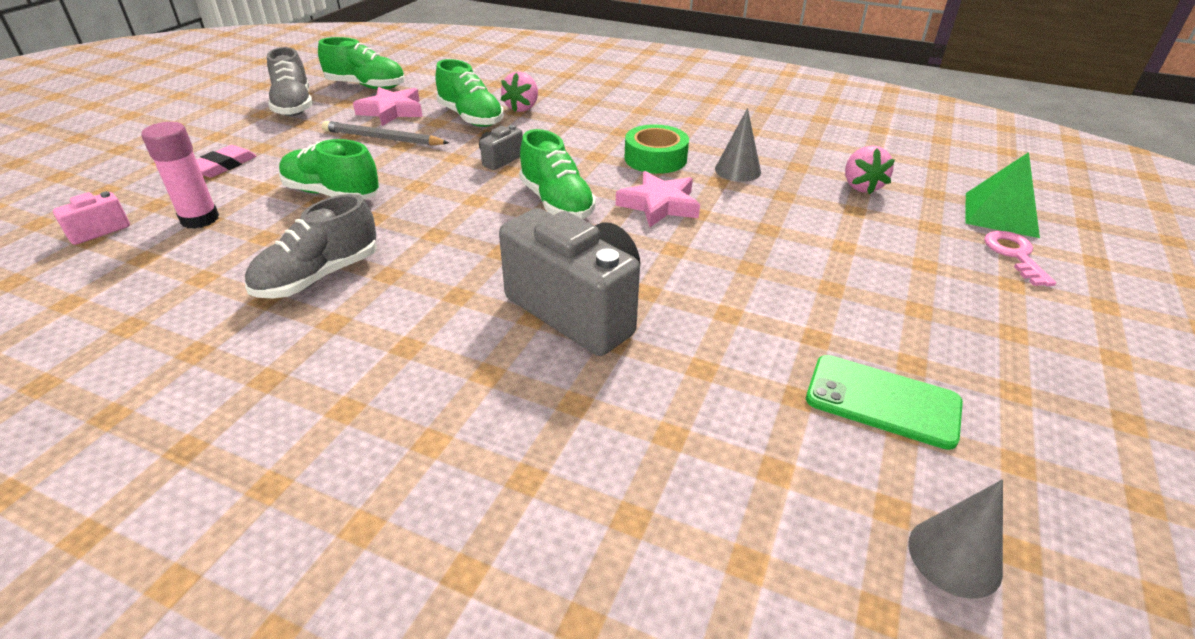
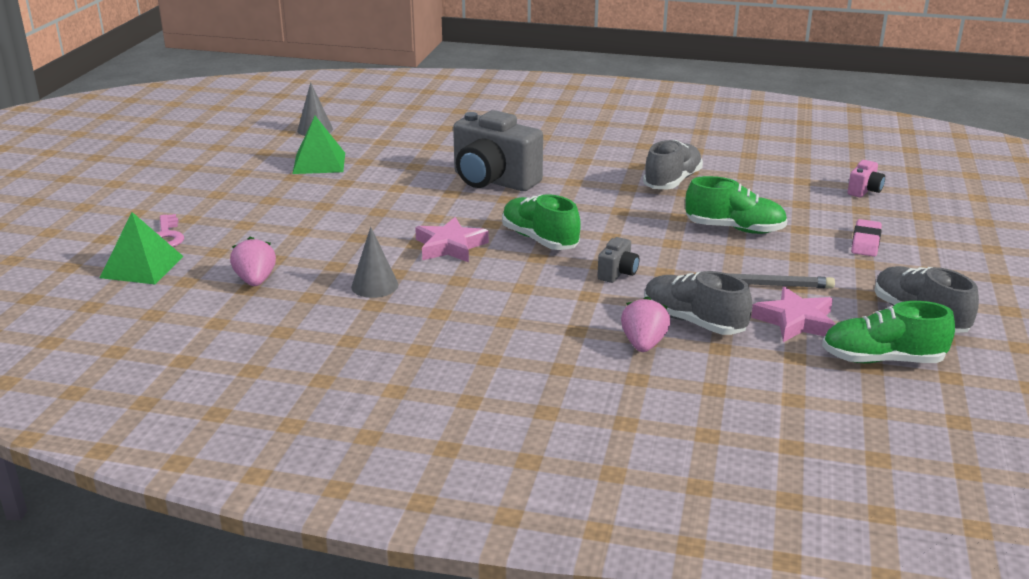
camera: 170 degrees right, 10 degrees down
pink glue stick [141,122,219,229] -> none
green shoe [436,59,504,127] -> grey shoe [644,271,752,335]
green tape [624,125,689,174] -> none
green phone [806,355,963,450] -> green pyramid [292,116,345,174]

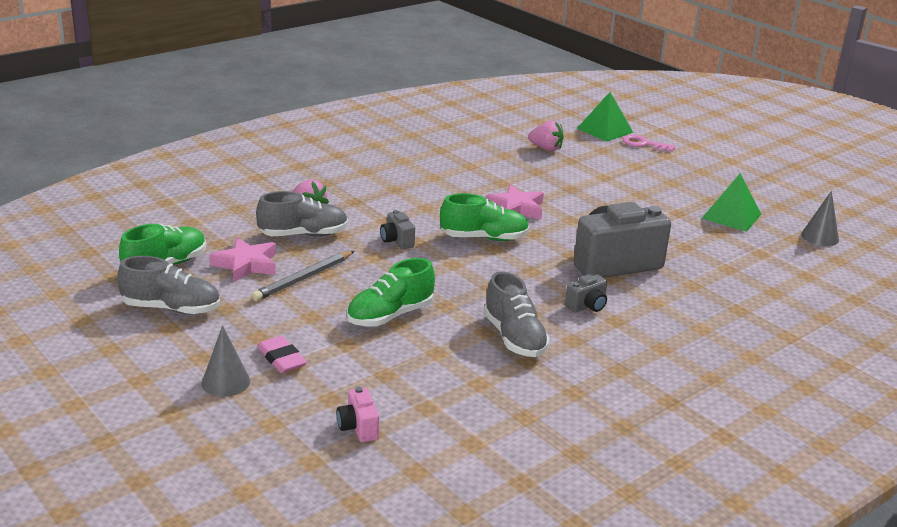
camera: 125 degrees right, 0 degrees up
grey cone [351,227,399,298] -> grey cone moved to [202,325,250,397]
none -> grey camera [565,274,607,312]

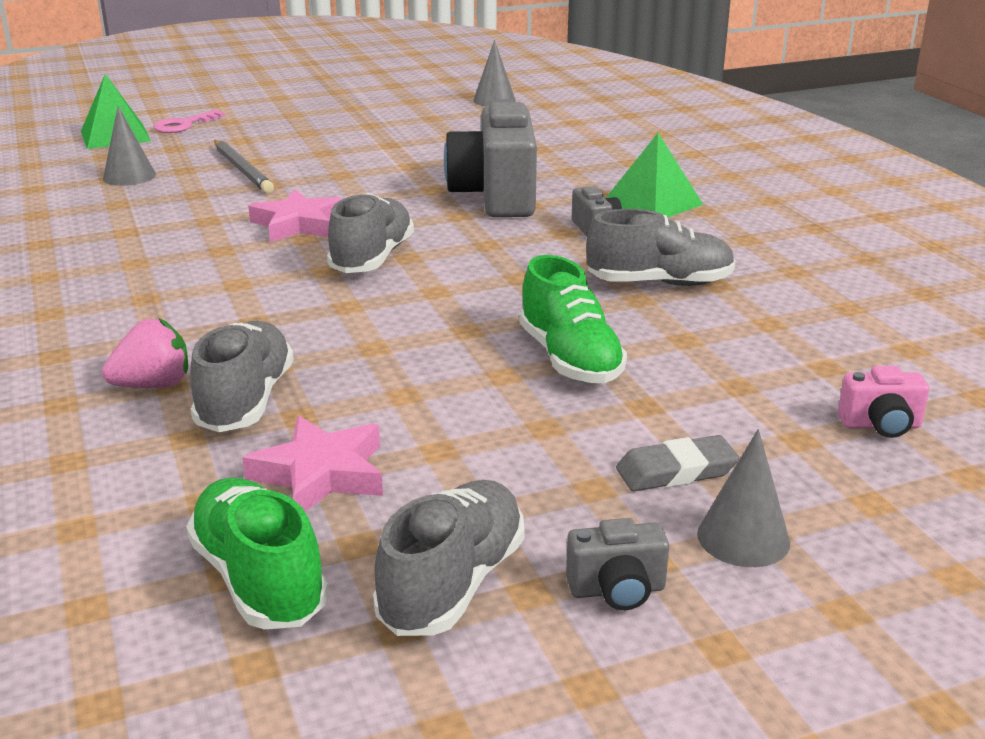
camera: 70 degrees left, 0 degrees up
grey pencil [252,251,354,301] -> grey pencil moved to [214,140,274,193]
pink eraser [257,336,307,373] -> grey eraser [616,435,739,491]
grey camera [380,210,415,249] -> grey camera moved to [566,518,669,610]
green shoe [440,193,529,241] -> grey shoe [327,193,414,273]
pink strawberry [528,120,564,151] -> grey cone [103,106,156,186]
green pyramid [701,173,761,232] -> green pyramid moved to [606,133,703,218]

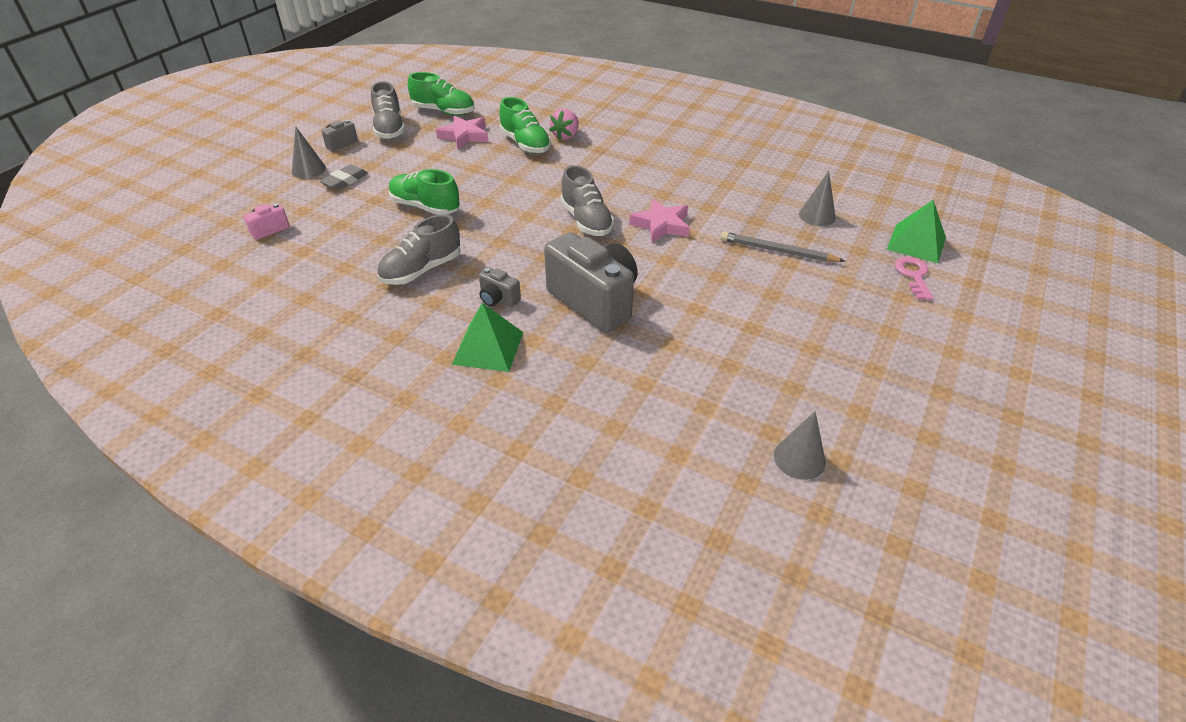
camera: 140 degrees right, 15 degrees up
grey shoe [190,321,294,432] -> green shoe [499,97,551,153]

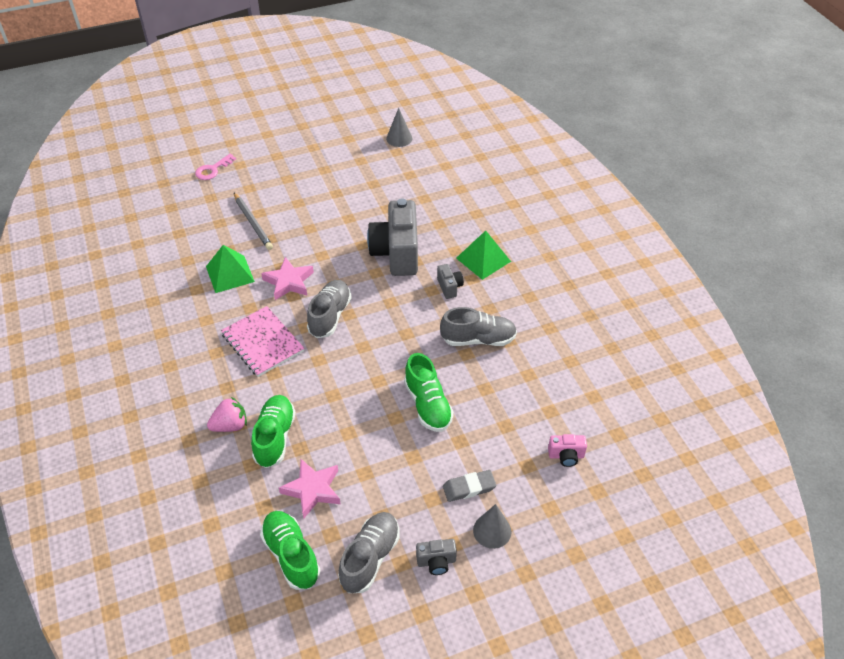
camera: 140 degrees left, 5 degrees up
grey cone [799,171,836,226] -> none
green pyramid [886,200,946,263] -> green pyramid moved to [206,245,255,293]
none -> pink notebook [221,306,304,377]

